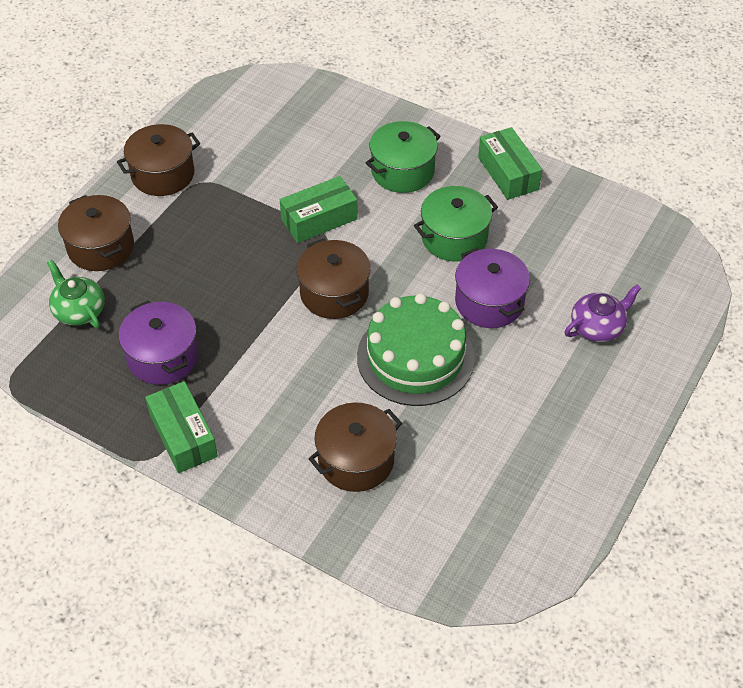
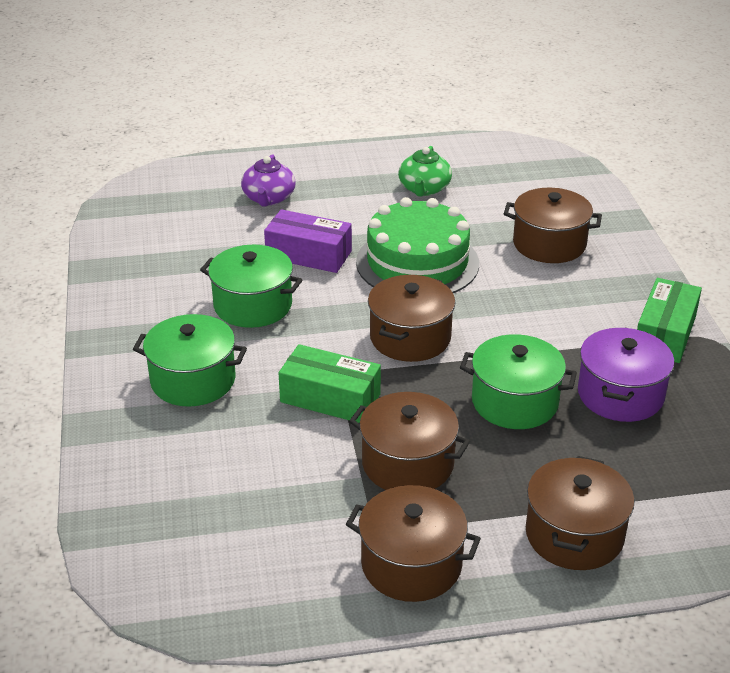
camera: 130 degrees left, 15 degrees down
green teapot [47,260,105,328] -> green teapot moved to [398,146,452,197]
purple pot [455,247,530,328] -> purple box [264,209,352,273]
green box [478,127,542,200] -> none
purple teapot [565,284,642,342] -> purple teapot turned 105 degrees counterclockwise [241,154,295,207]
none -> brown pot [349,392,470,490]
none -> green pot [460,334,577,429]

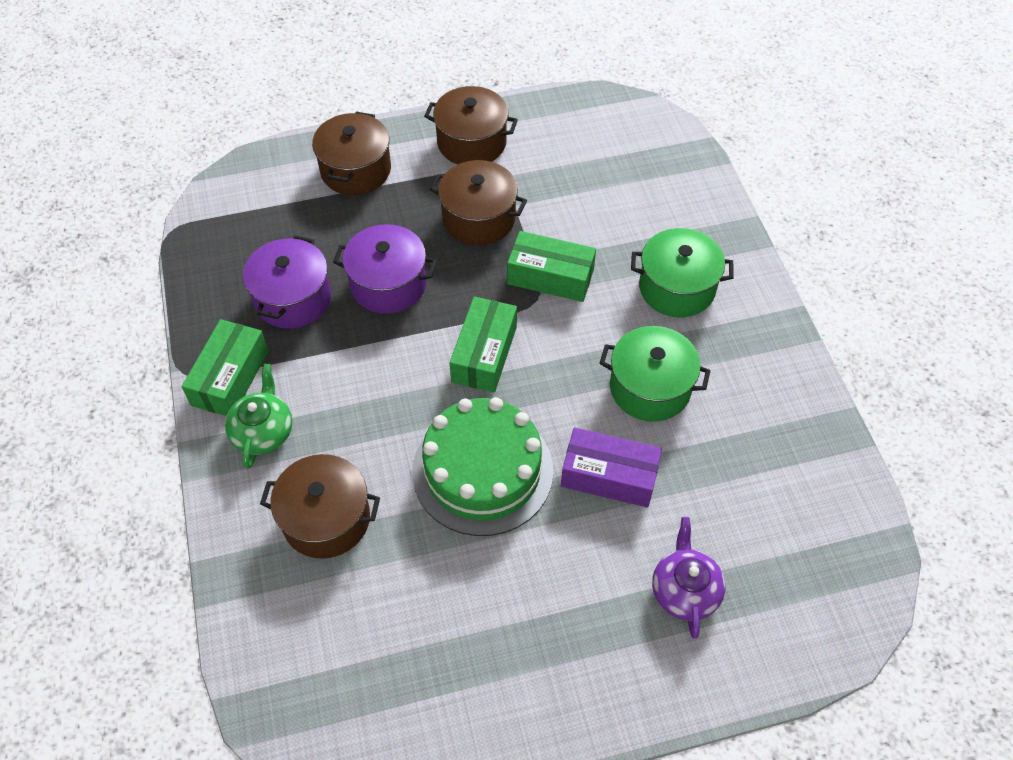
camera: 175 degrees right, 20 degrees up
brown pot [368,275,455,362] -> green box [450,297,517,393]
green teapot [398,146,452,197] -> green teapot moved to [225,364,292,469]
green pot [460,334,577,429] -> purple pot [333,224,437,314]

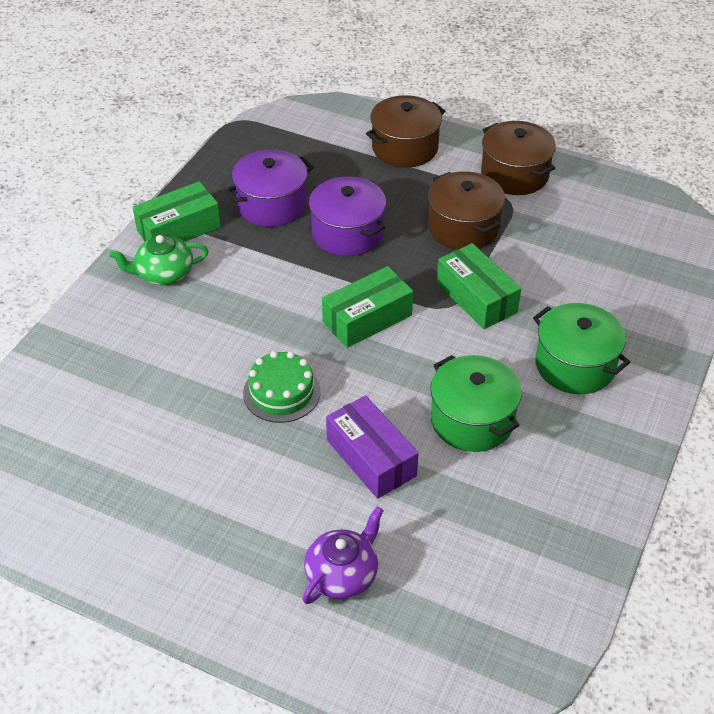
camera: 40 degrees right, 10 degrees down
green teapot [225,364,292,469] -> green teapot turned 150 degrees counterclockwise [109,234,209,285]
brown pot [260,454,380,559] -> none
green cake [412,397,553,536] -> green cake [243,351,321,423], size x0.57

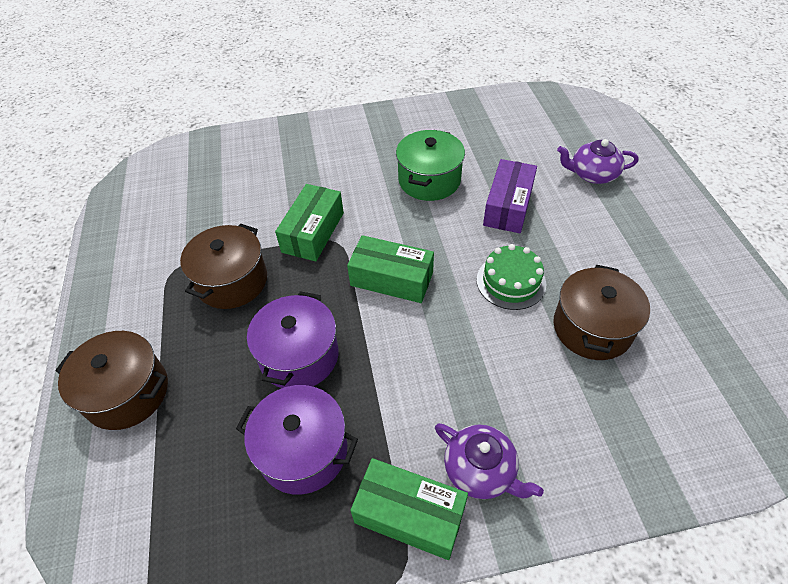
camera: 125 degrees left, 5 degrees up
green teapot [109,234,209,285] -> purple teapot [435,423,544,499]
brown pot [481,121,556,195] -> brown pot moved to [553,265,650,360]
green pot [533,303,630,394] -> none

